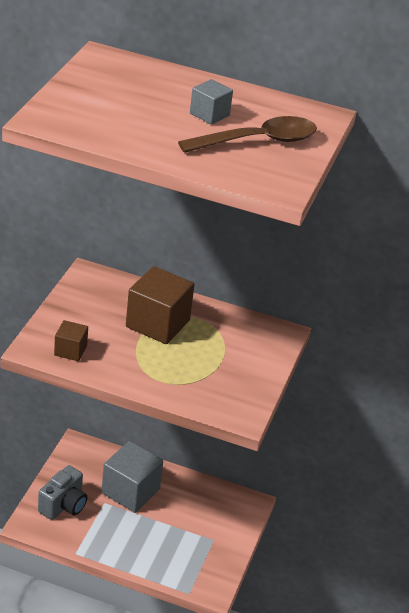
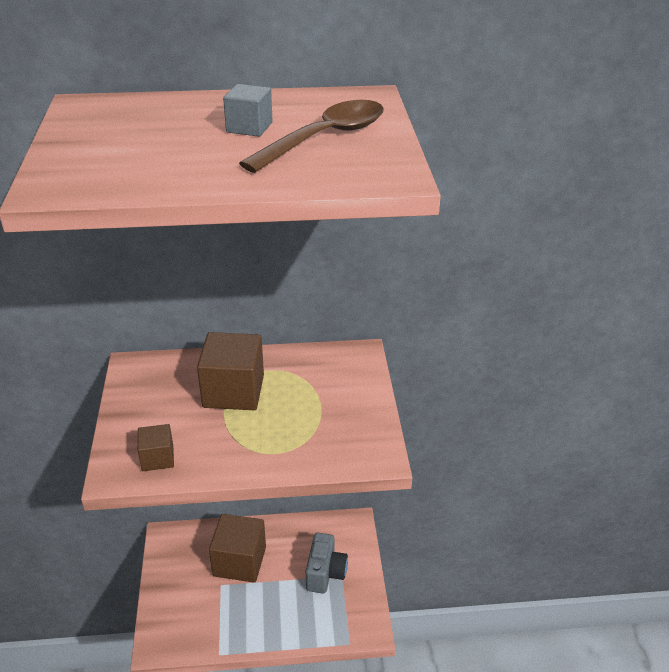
camera: 20 degrees left, 0 degrees up
grey camera [38,465,87,520] -> grey camera moved to [306,533,348,594]
grey cube [102,441,163,513] -> brown cube [209,514,266,583]

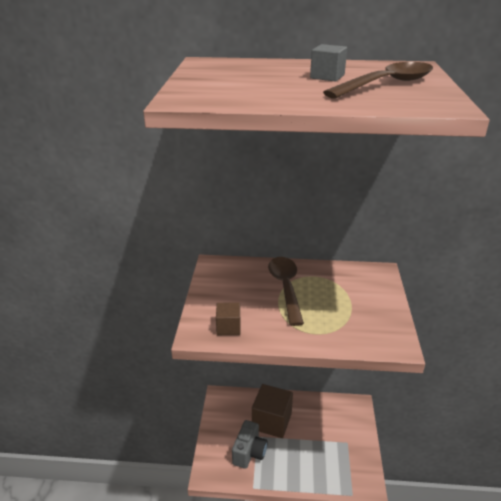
camera: 10 degrees right, 5 degrees down
brown cube [197,332,264,410] -> brown spoon [268,257,304,326]
grey camera [306,533,348,594] -> grey camera moved to [232,420,267,469]

